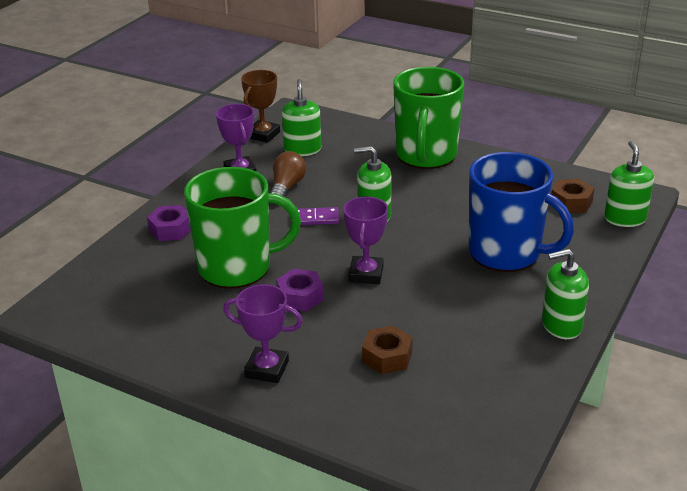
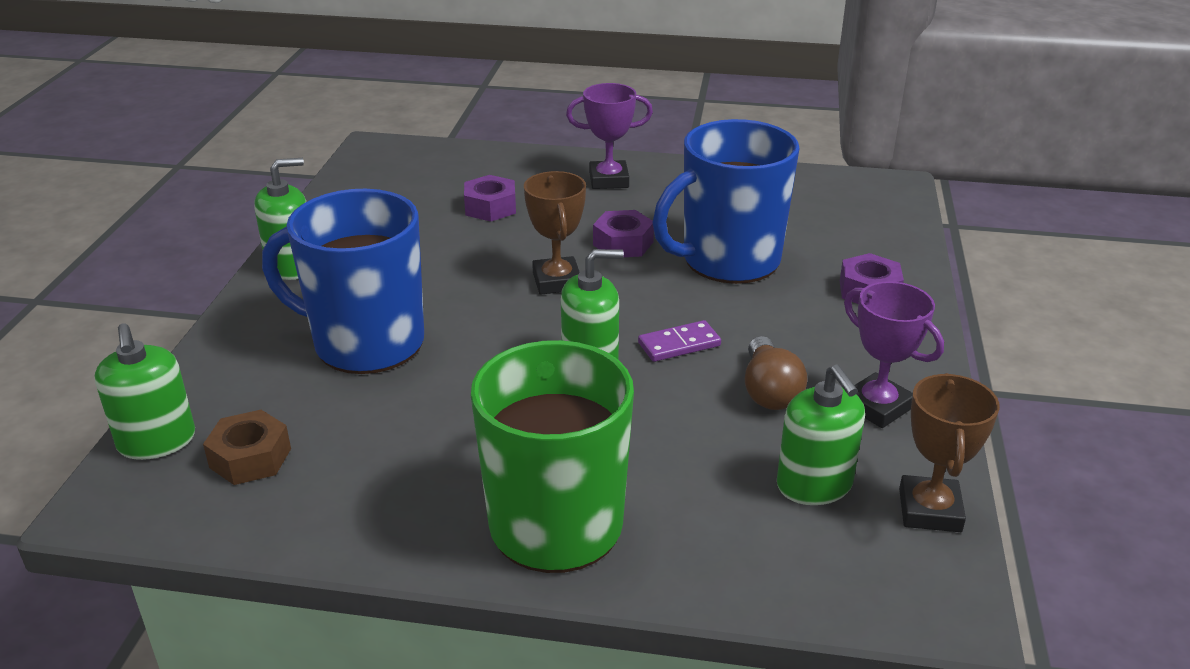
camera: 160 degrees right, 0 degrees up
green mug [184,167,301,289] -> blue mug [652,119,799,284]
purple trophy [343,197,388,284] -> brown trophy [524,171,586,295]
brown nut [362,326,413,374] -> purple nut [464,175,516,222]

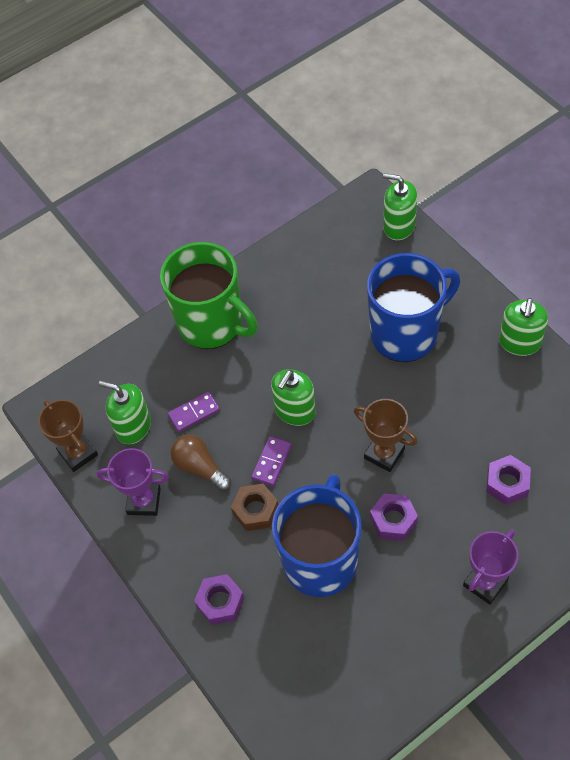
camera: 140 degrees right, 25 degrees up
brown nut [203,410,291,485] -> brown nut moved to [231,484,278,531]
none -> purple domino [168,391,220,432]

